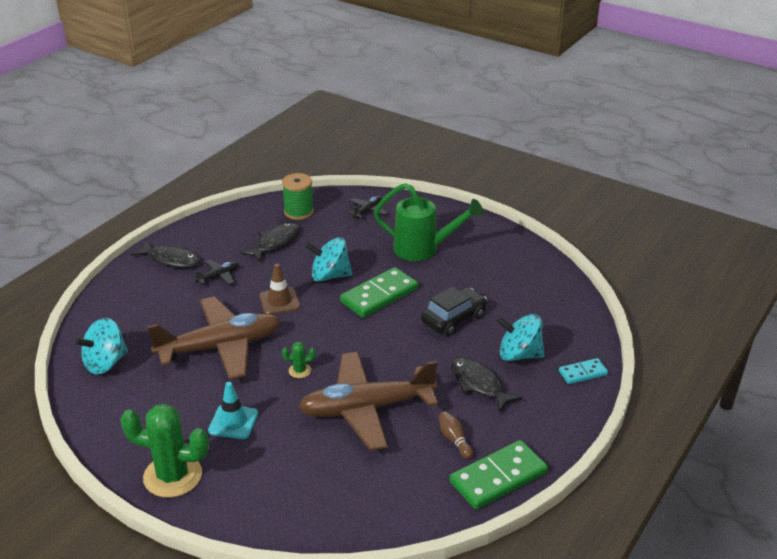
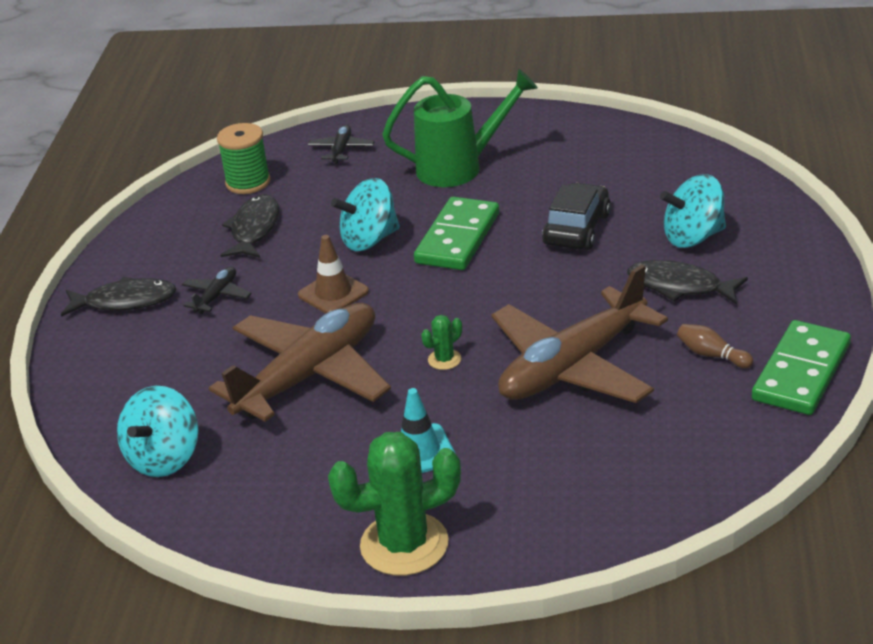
camera: 25 degrees left, 0 degrees up
turquoise domino [559,358,608,384] -> none

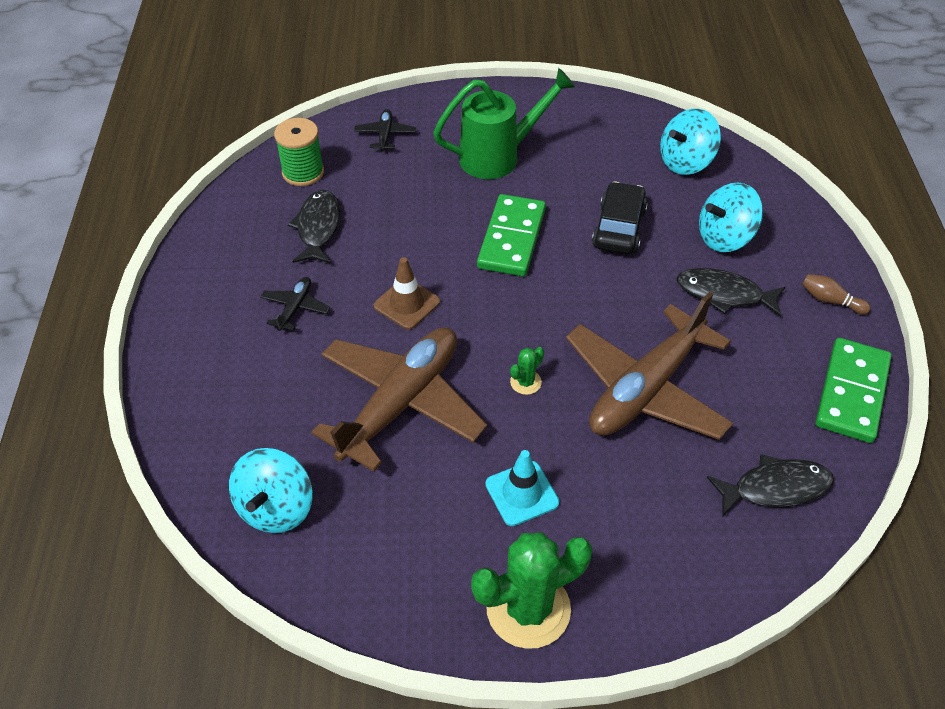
camera: 10 degrees left, 15 degrees up
black fish [61,277,177,317] -> black fish moved to [707,454,834,517]
turquoise spinning top [331,178,400,251] -> turquoise spinning top moved to [660,109,721,175]
brown bowling pin [677,324,753,368] -> brown bowling pin moved to [802,274,871,315]

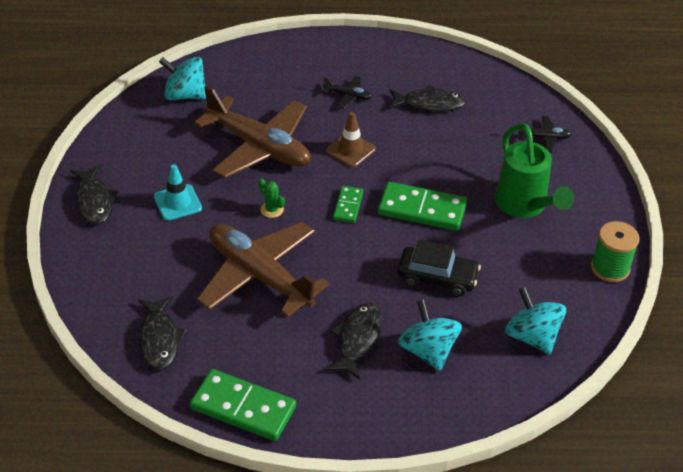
camera: 90 degrees right, 5 degrees down
green spool [274,118,324,186] -> green spool moved to [591,221,639,282]
green cactus [471,532,592,649] -> black fish [70,164,118,225]
brown bowling pin [802,274,871,315] -> none
none -> green domino [333,186,363,223]

